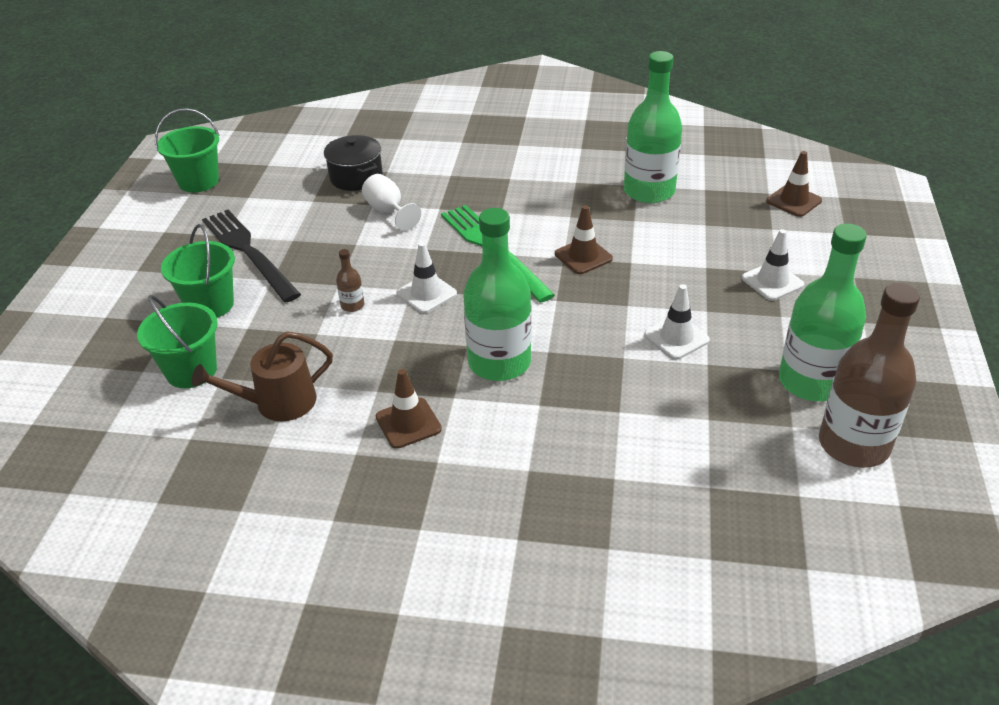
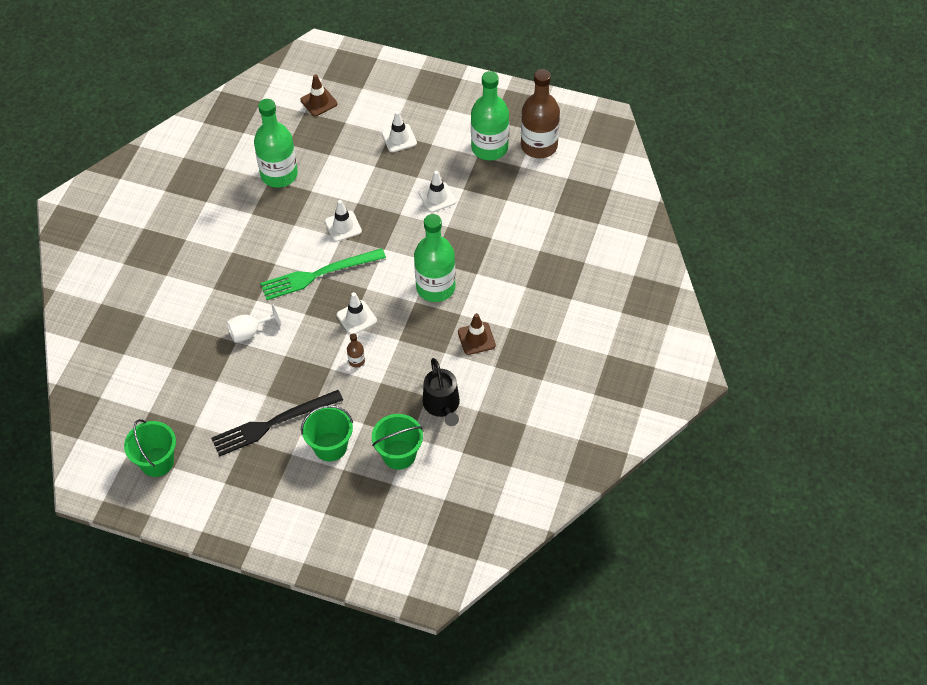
camera: 80 degrees left, 15 degrees up
brown watering can [192,332,333,421] -> black watering can [423,358,460,426]
black pot [324,135,383,191] -> none
brown traffic cone [555,205,613,274] -> white traffic cone [325,200,362,242]

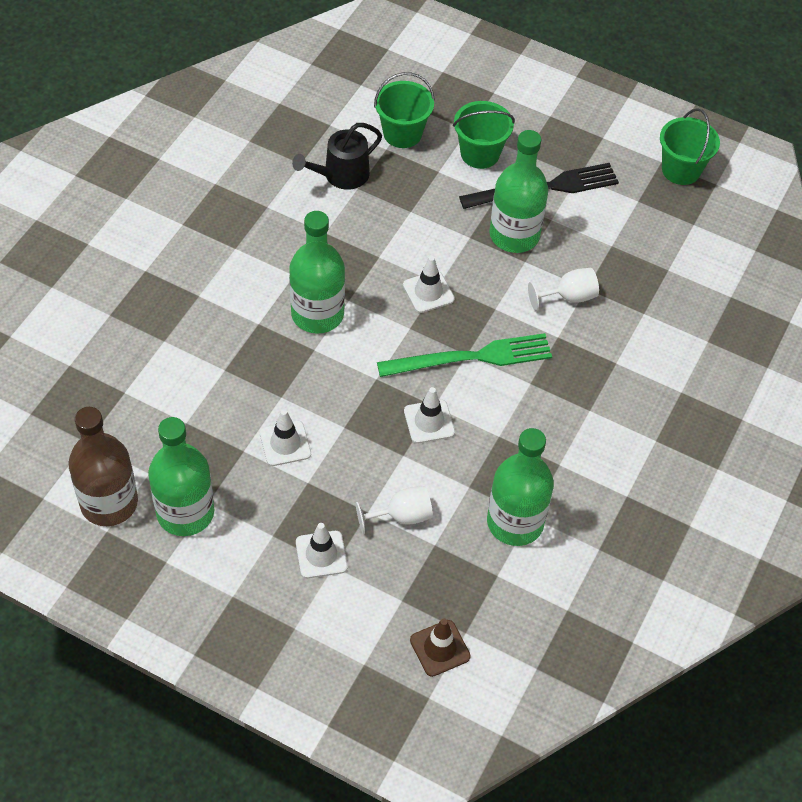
camera: 175 degrees left, 0 degrees up
brown bottle [347,333,365,367] -> none
black watering can [423,358,460,426] -> black watering can turned 120 degrees counterclockwise [292,123,382,190]
brown traffic cone [458,313,496,355] -> none
none -> white goblet [356,486,433,534]
none -> green bottle [490,130,548,253]

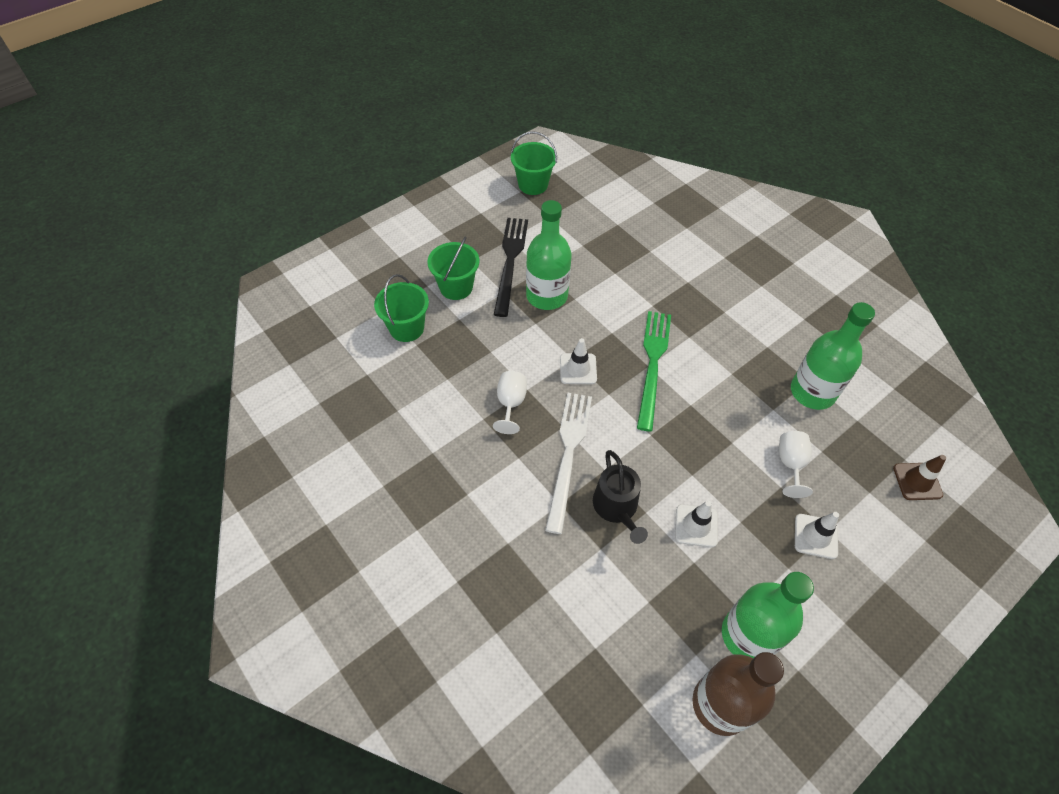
camera: 65 degrees left, 0 degrees up
green bottle [289,211,345,334] -> white fork [545,393,592,534]
black watering can [292,123,382,190] -> black watering can moved to [593,450,648,544]
white traffic cone [404,387,455,443] -> none
white goblet [528,268,599,311] -> white goblet moved to [493,371,527,434]

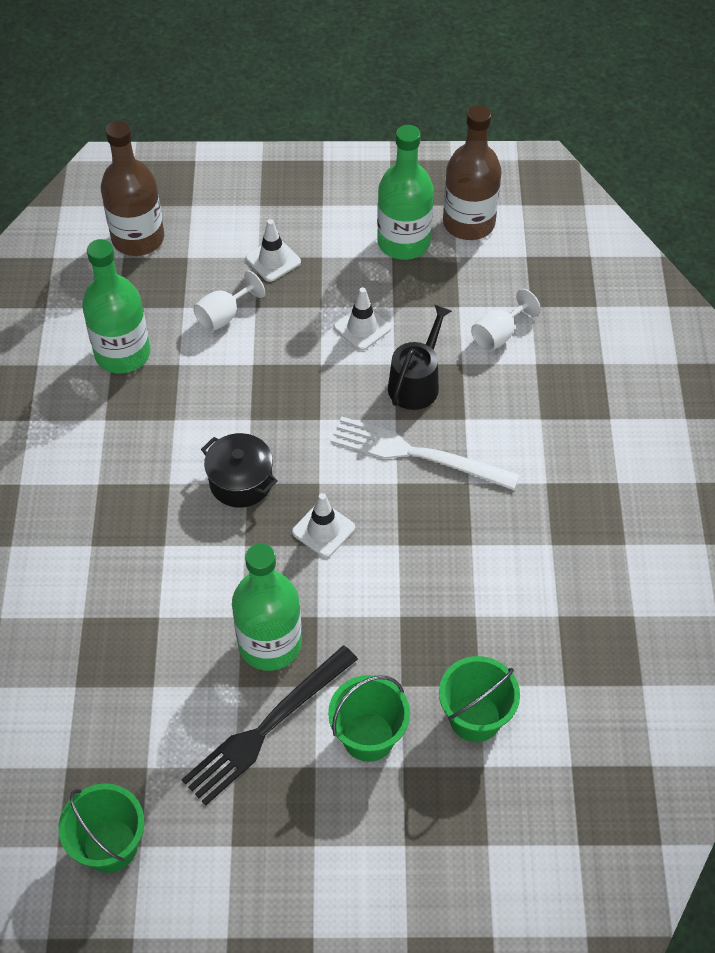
camera: 140 degrees left, 0 degrees up
white goblet [493,371,527,434] -> white goblet moved to [471,289,541,351]
white fork [545,393,592,534] -> white fork turned 60 degrees clockwise [330,416,520,490]
green fork [637,311,671,431] -> black pot [201,433,277,508]
brown traffic cone [893,455,946,500] -> brown bottle [101,121,164,256]

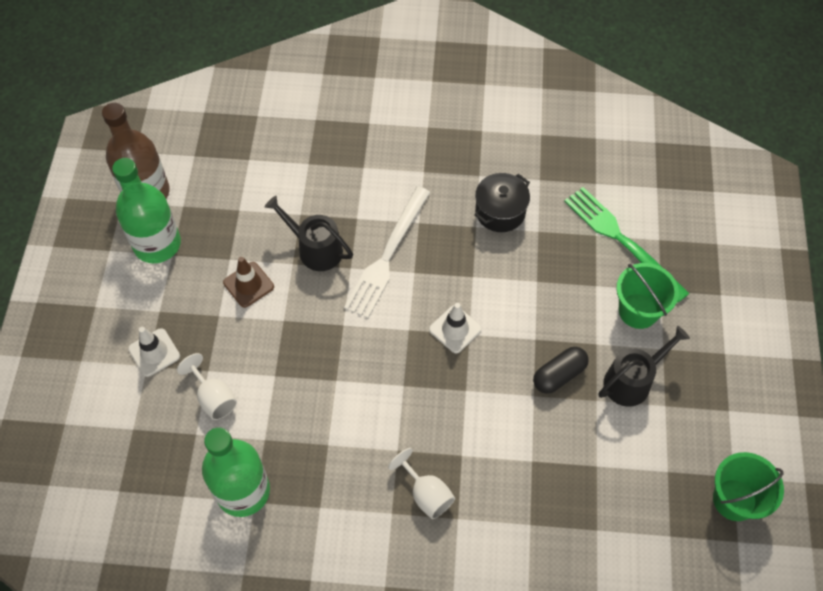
camera: 85 degrees left, 5 degrees up
brown bottle [101,121,164,256] -> none
black fork [181,645,358,806] -> black watering can [599,326,690,407]
black pot [201,433,277,508] -> black pot moved to [474,173,530,232]
green bottle [232,543,302,671] -> black capsule [533,347,589,394]
white traffic cone [334,287,391,351] -> brown traffic cone [223,257,274,308]
green bucket [439,656,520,742] -> green fork [564,187,690,303]
white goblet [471,289,541,351] -> white goblet moved to [388,448,455,519]

